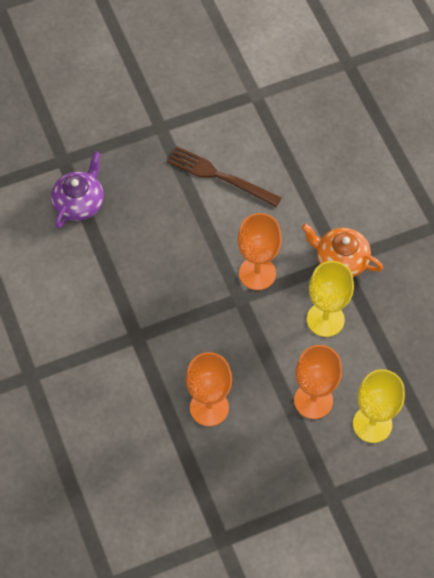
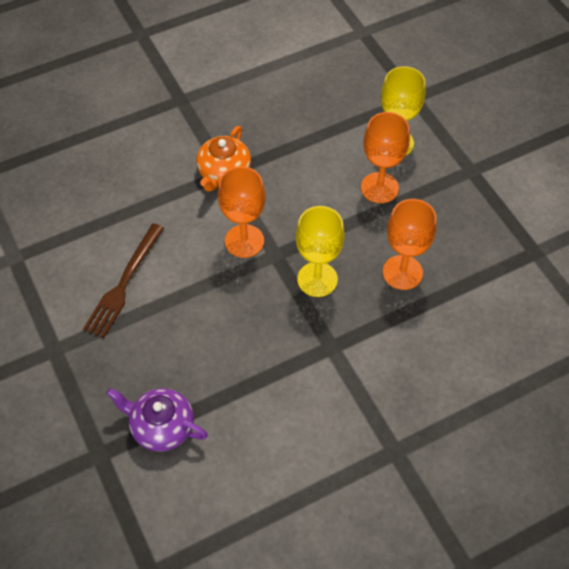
camera: 95 degrees left, 5 degrees down
yellow goblet [307,261,354,337] -> yellow goblet moved to [296,206,345,297]

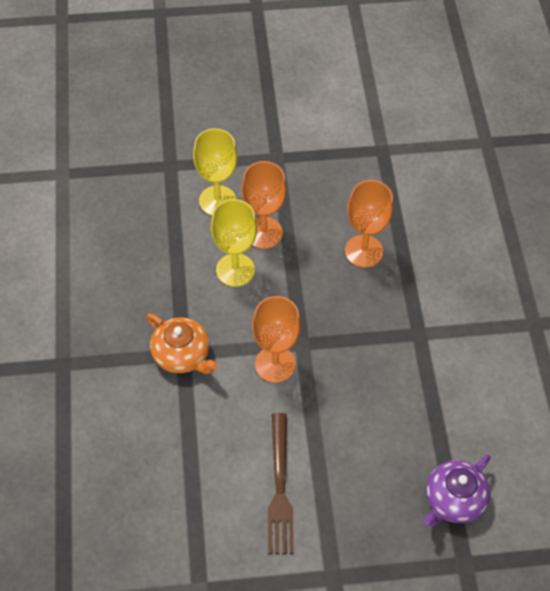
camera: 70 degrees left, 0 degrees up
brown fork [83,223,164,338] -> brown fork turned 45 degrees clockwise [268,413,294,554]
yellow goblet [296,206,345,297] -> yellow goblet moved to [211,199,257,287]

